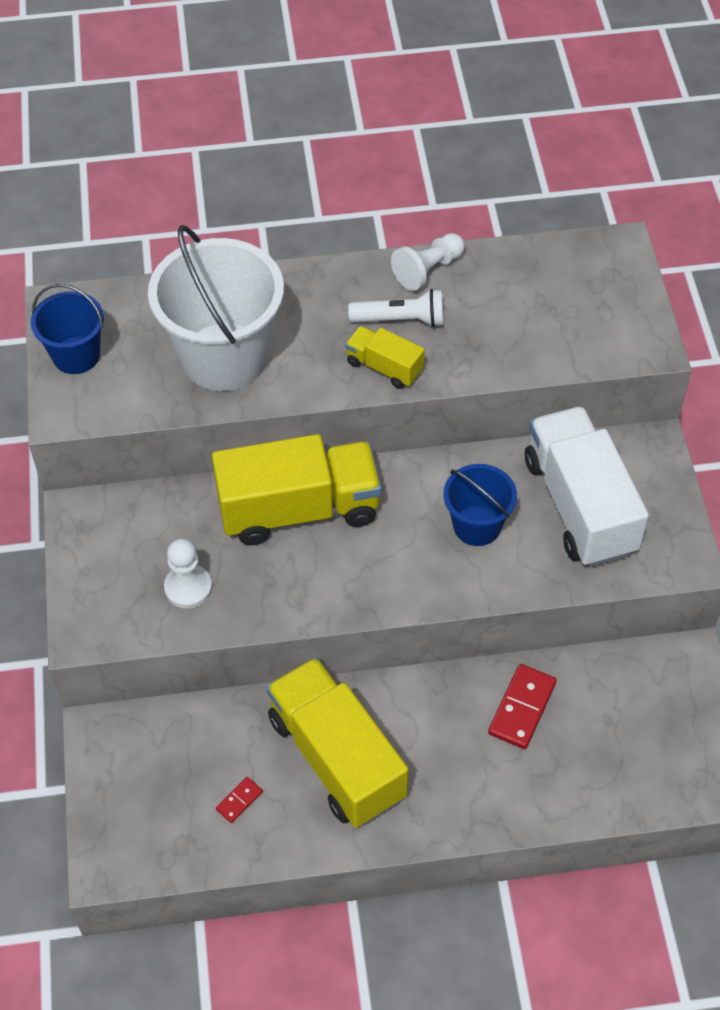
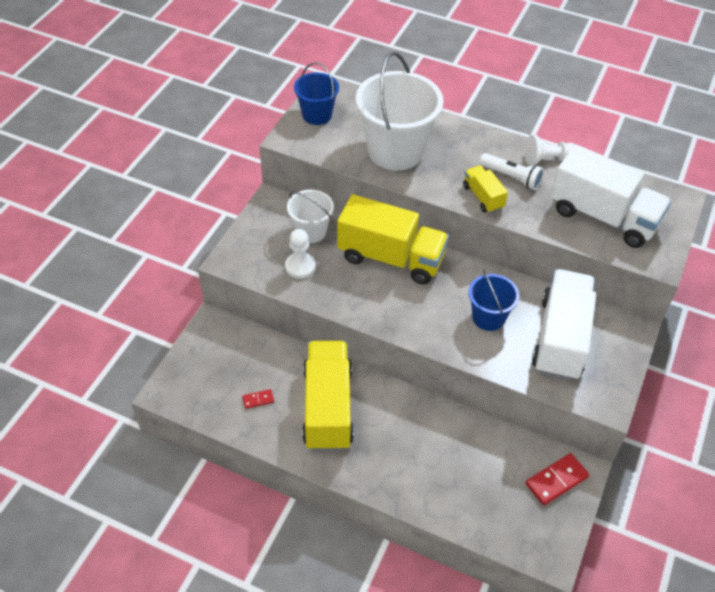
camera: 30 degrees right, 5 degrees down
red domino [488,664,557,749] -> red domino moved to [526,453,589,505]
none -> white bucket [287,190,334,243]
none -> white truck [550,145,671,248]

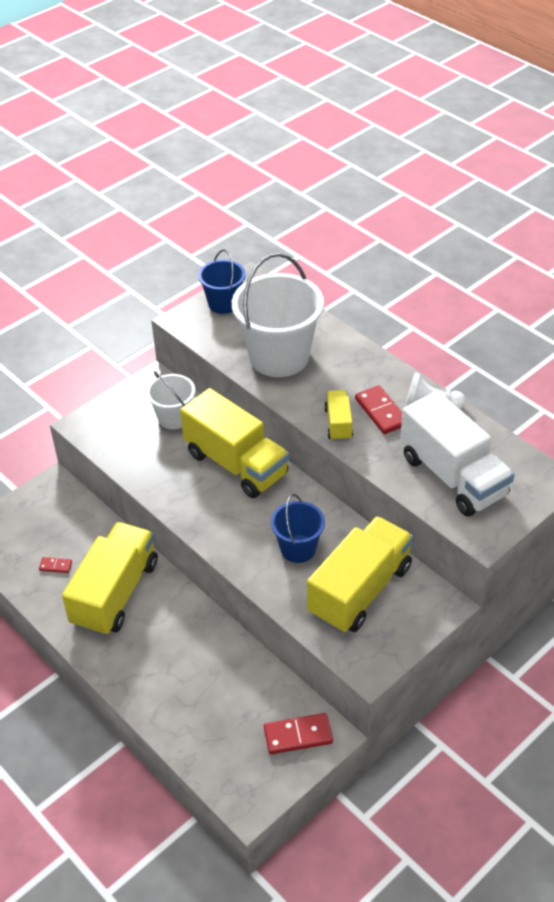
camera: 25 degrees right, 5 degrees down
white pawn [285,229,316,279] -> none
white flashlight [479,153,544,190] -> red domino [355,385,402,434]
white truck [532,269,596,381] -> yellow truck [307,516,413,633]

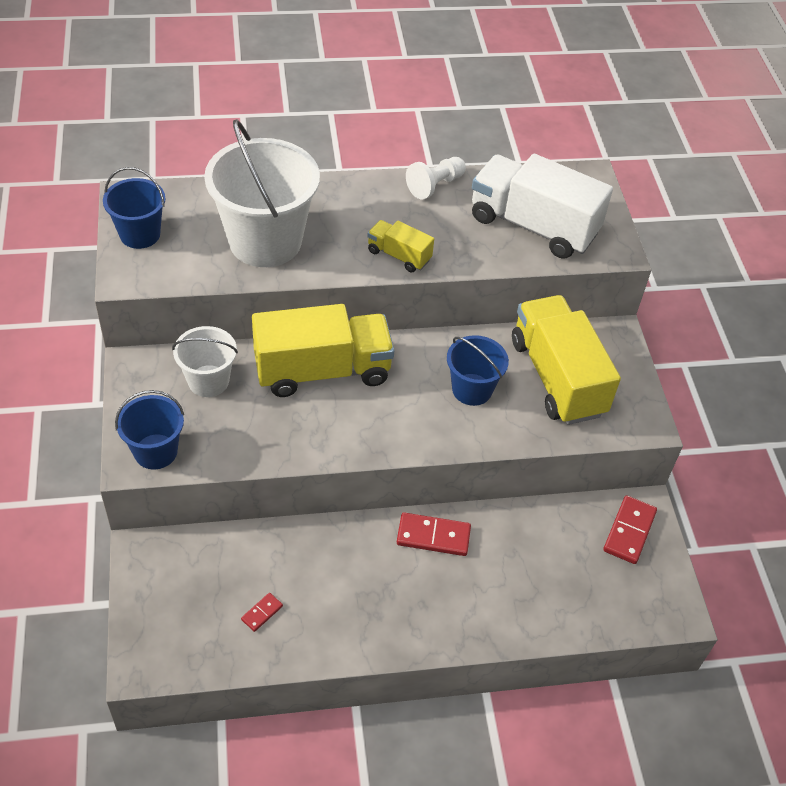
camera: 60 degrees left, 5 degrees up
yellow truck [62,522,158,636] -> none
red domino [355,385,402,434] -> red domino moved to [397,512,471,556]
white truck [400,390,514,517] -> white truck turned 150 degrees counterclockwise [472,154,613,259]
none -> blue bucket [115,390,184,469]

